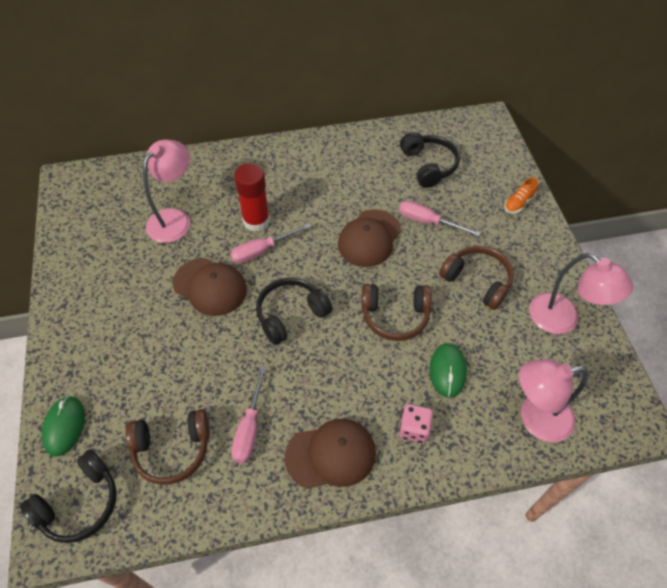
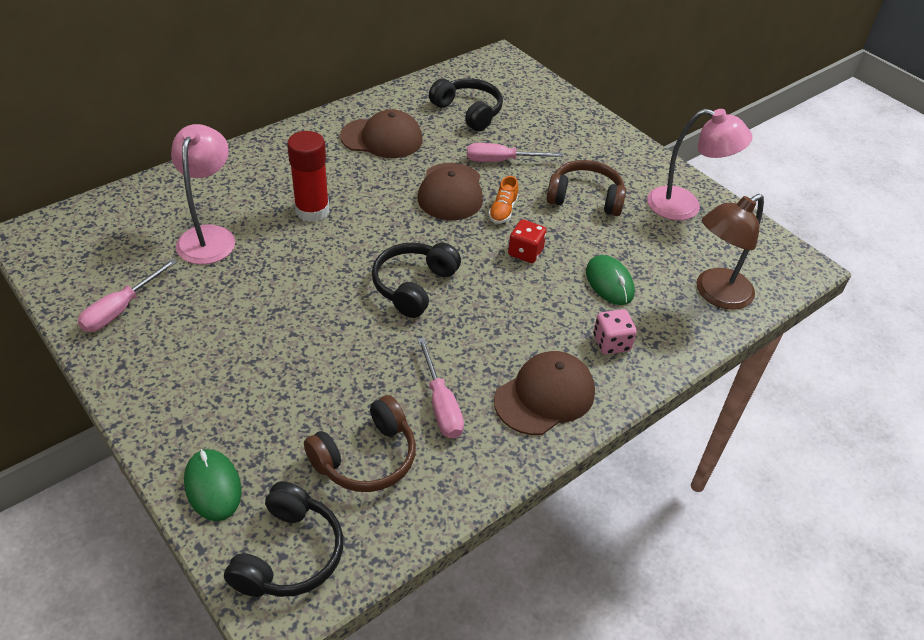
camera: 30 degrees left, 10 degrees down
brown cap [173,258,247,316] -> brown cap moved to [340,109,422,158]
pink screwdriver [230,223,311,264] -> pink screwdriver moved to [78,258,177,332]
brown headphones [361,284,432,341] -> red dice [508,220,547,263]
orange shoe [504,178,538,213] -> orange shoe moved to [488,176,519,224]
pink lamp [519,359,588,442] -> brown lamp [697,194,764,310]

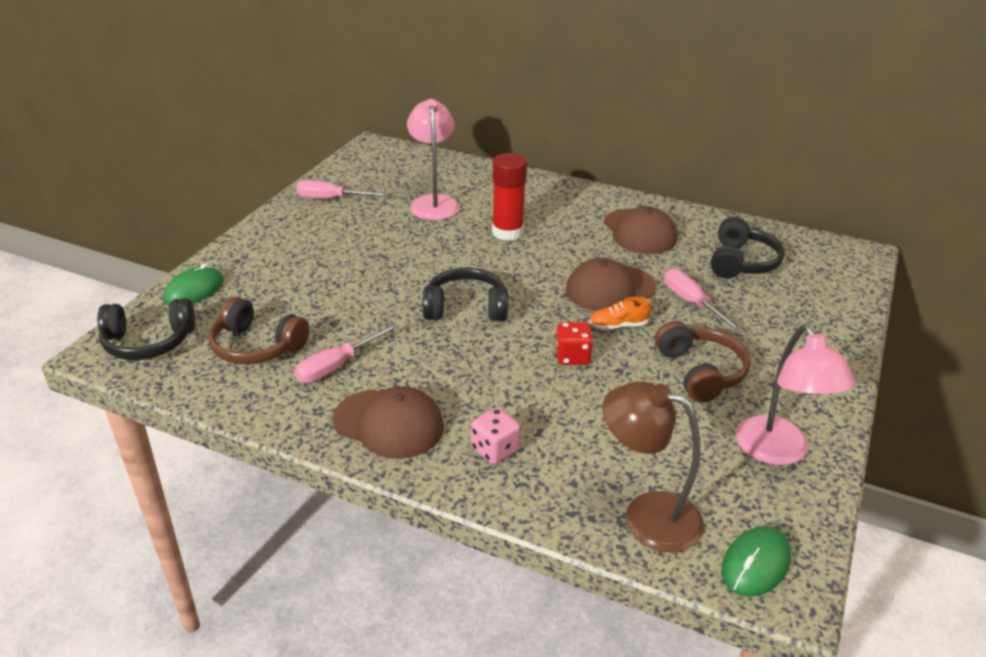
camera: 65 degrees right, 10 degrees down
pink lamp [171,124,235,264] -> pink lamp turned 75 degrees counterclockwise [407,99,460,220]
green mouse [586,255,635,305] -> green mouse moved to [721,526,791,597]

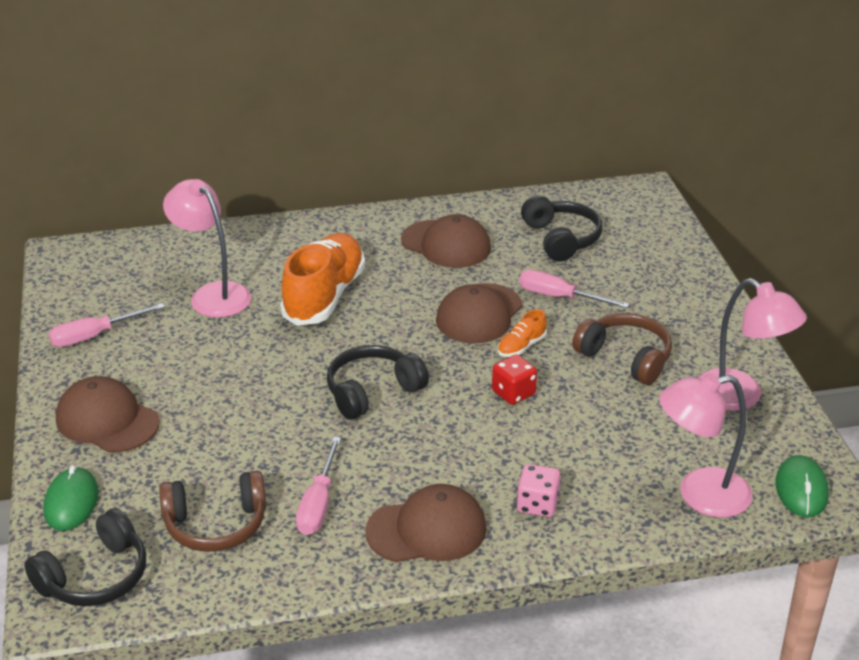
camera: 35 degrees left, 0 degrees up
red glue stick [492,153,527,241] -> orange shoe [280,233,365,326]
brown lamp [602,381,704,553] -> pink lamp [659,373,753,518]
none -> brown cap [56,376,160,453]

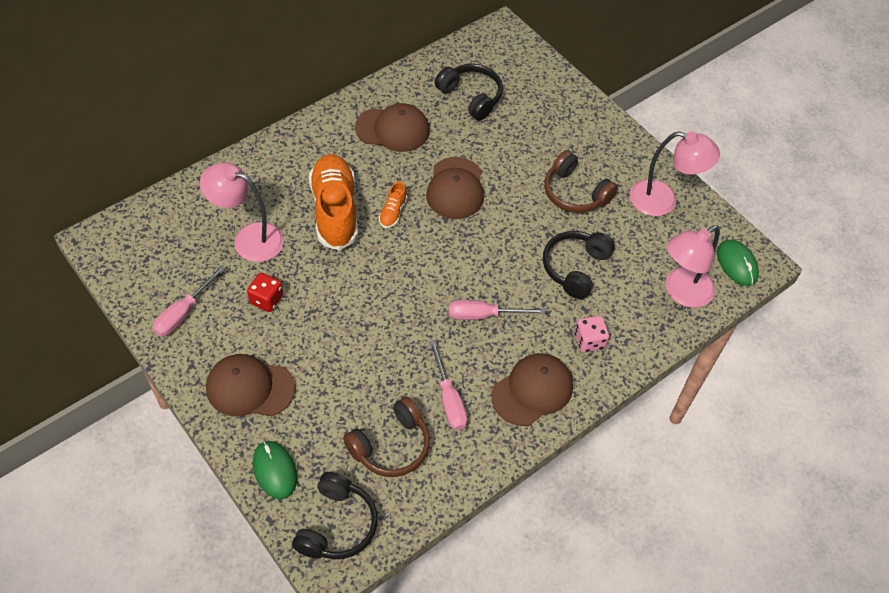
camera: 30 degrees left, 20 degrees up
black headphones [327,345,429,419] -> black headphones moved to [543,231,615,299]
red dice [492,354,537,405] -> red dice moved to [247,273,283,312]
orange shoe [498,309,547,357] -> orange shoe moved to [379,182,407,228]
pink screwdriver [519,270,629,308] -> pink screwdriver moved to [449,300,545,320]
brown headphones [572,313,672,385] -> brown headphones turned 150 degrees counterclockwise [544,150,618,213]

